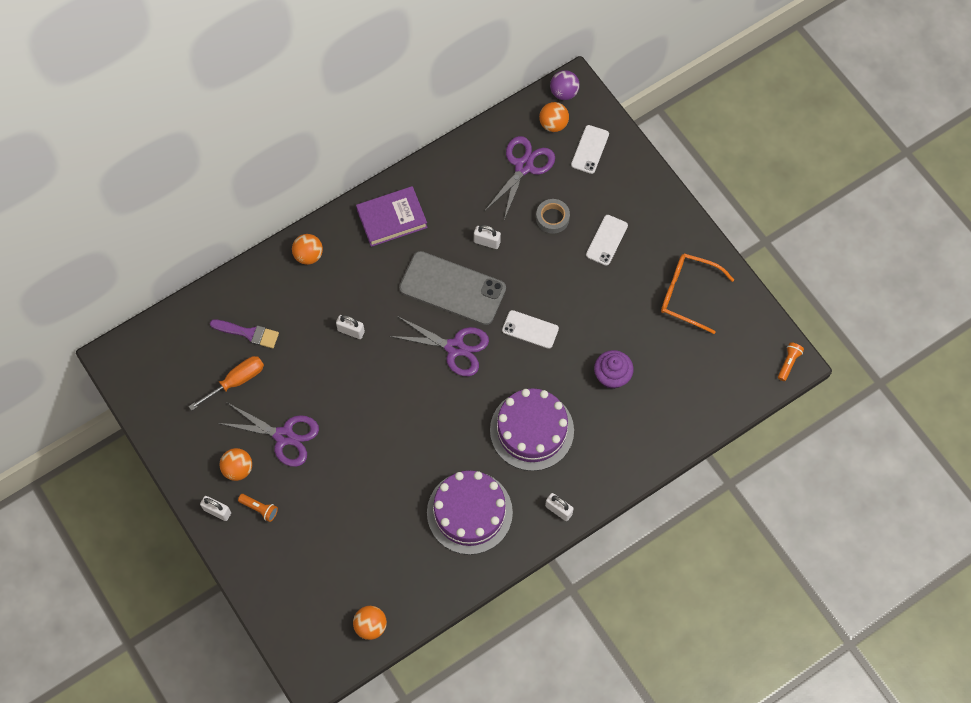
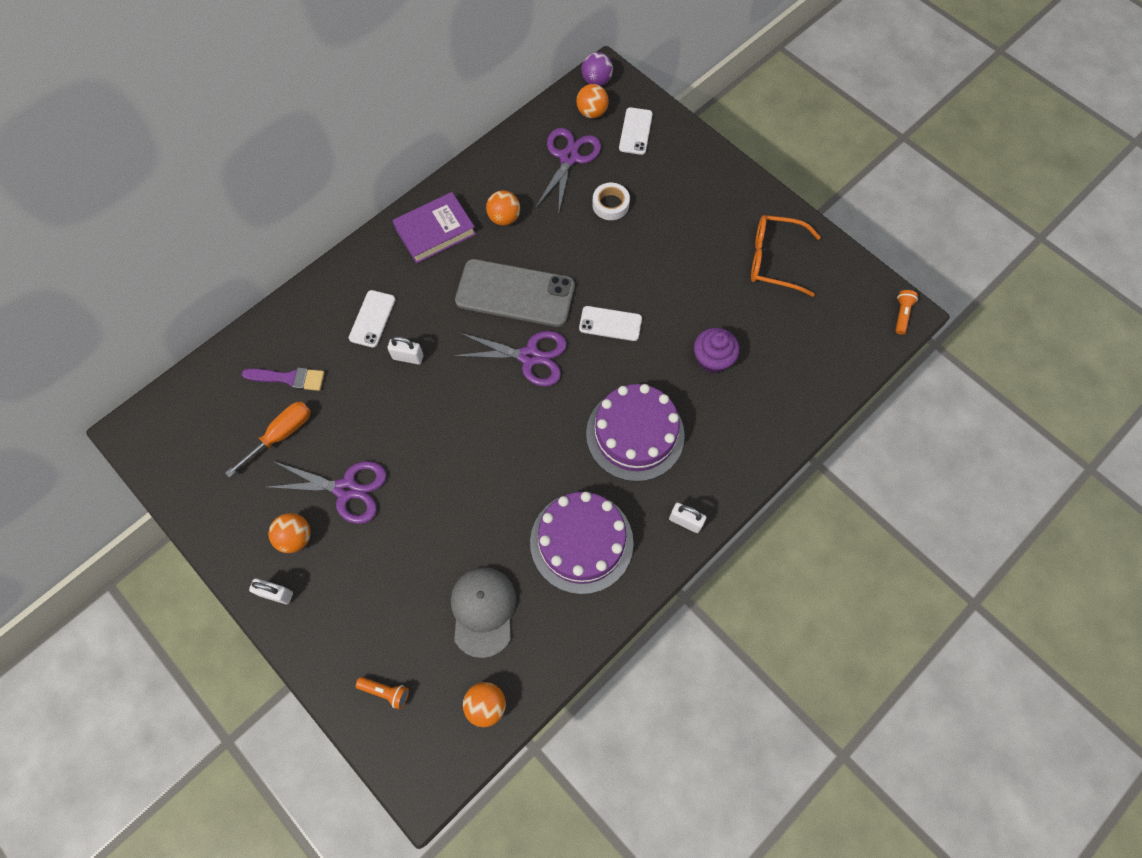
camera: 10 degrees left, 0 degrees up
orange flashlight [238,494,278,522] -> orange flashlight moved to [356,677,409,709]
orange ball [292,234,323,265] -> orange ball moved to [486,190,520,226]
white padlock [474,225,501,249] -> none
grey tape [536,199,570,234] -> white tape [592,183,630,220]
white phone [586,215,628,266] -> white phone moved to [349,290,395,348]
none -> grey cap [451,567,516,658]

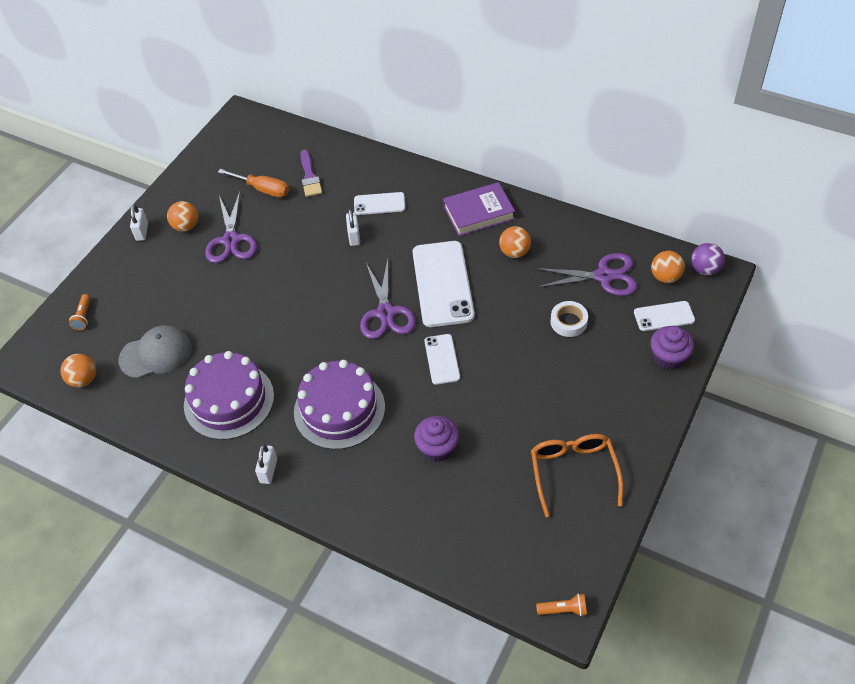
camera: 75 degrees right, 15 degrees down
purple book [392,192,476,264] -> purple book turned 60 degrees counterclockwise [443,182,515,236]
grey phone [455,259,575,327] -> white phone [413,241,475,327]
none -> purple cupcake [650,326,694,370]

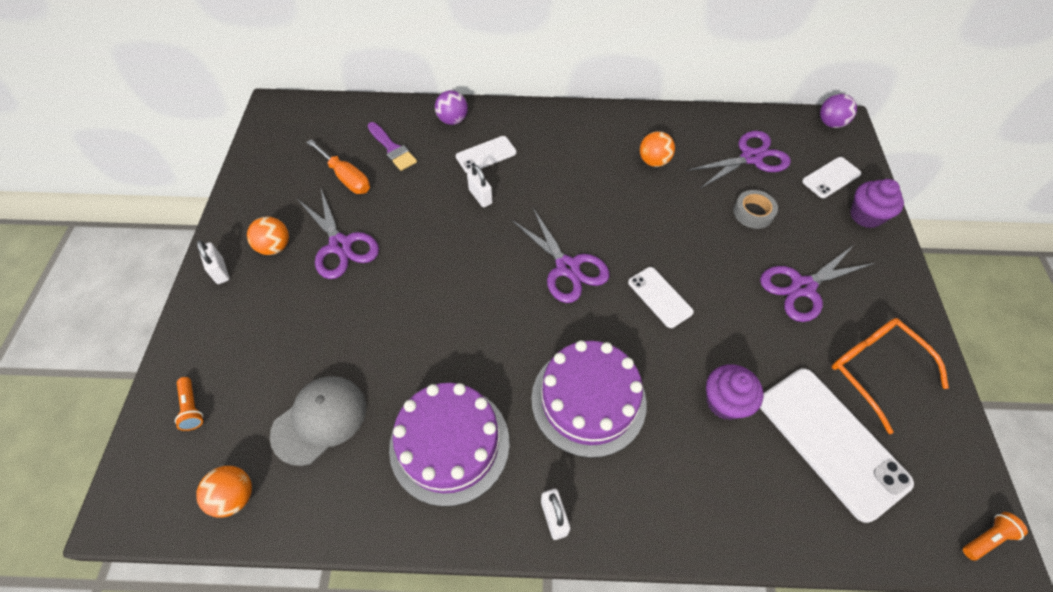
camera: 30 degrees left, 5 degrees up
orange screwdriver [218,169,289,197] -> orange screwdriver turned 45 degrees clockwise [307,139,370,194]
white phone [413,241,475,327] -> white phone moved to [760,368,914,523]
purple book [443,182,515,236] -> none
white tape [551,301,588,337] -> grey tape [733,190,778,229]
orange ball [651,251,685,283] -> none
none -> purple ball [435,90,468,125]
none -> purple scissors [760,245,875,322]

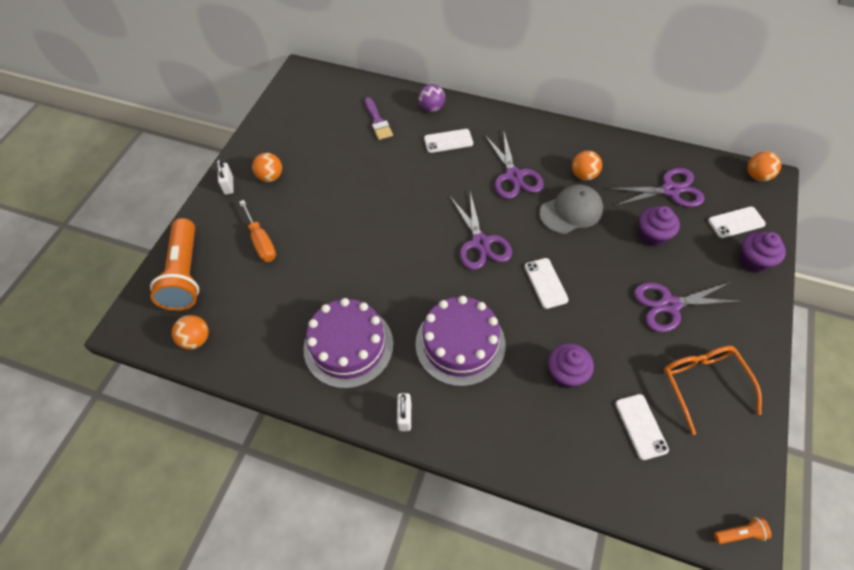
camera: 20 degrees right, 0 degrees up
orange flashlight [175,377,203,431] -> orange flashlight [150,218,199,311], size x2.49
grey cap [270,376,366,466] -> grey cap moved to [539,184,603,234]
purple scissors [297,189,379,279] -> purple scissors moved to [485,133,544,199]
orange screwdriver [307,139,370,194] -> orange screwdriver moved to [239,200,276,262]
white padlock [467,165,493,207] -> none
grey tape [733,190,778,229] -> purple cupcake [639,206,680,247]
white phone [760,368,914,523] -> white phone [615,394,669,460], size x0.52
purple ball [820,94,857,128] -> orange ball [747,151,781,181]

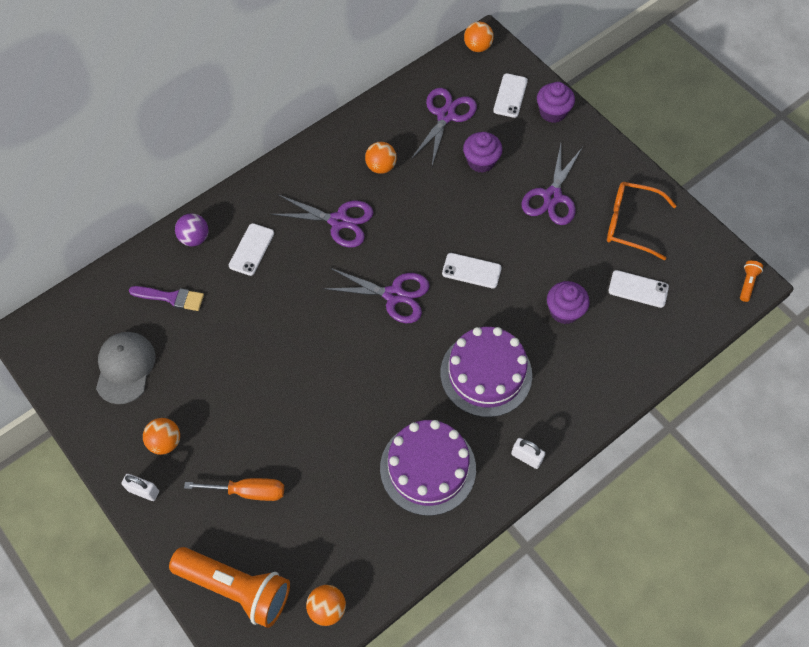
camera: 60 degrees left, 5 degrees up
grey cap [539,184,603,234] -> grey cap moved to [96,332,156,404]

